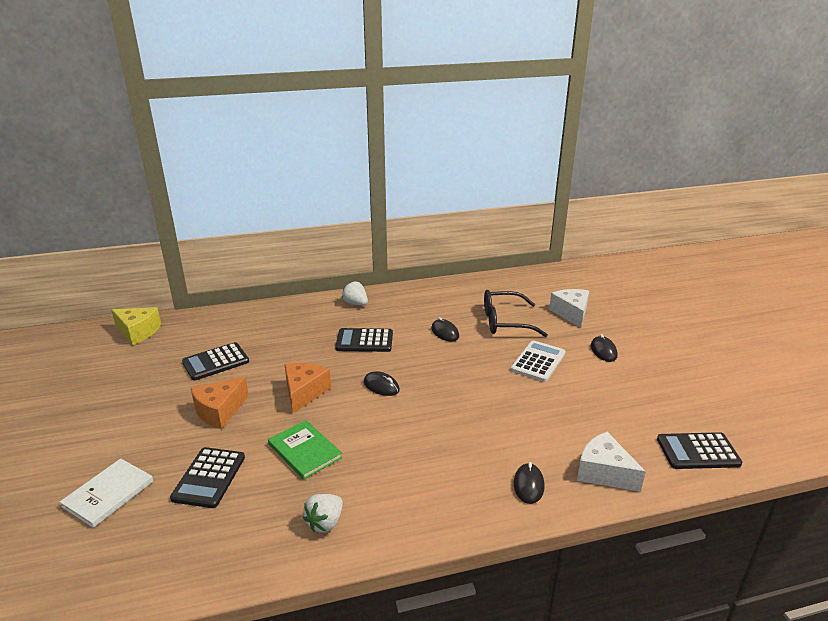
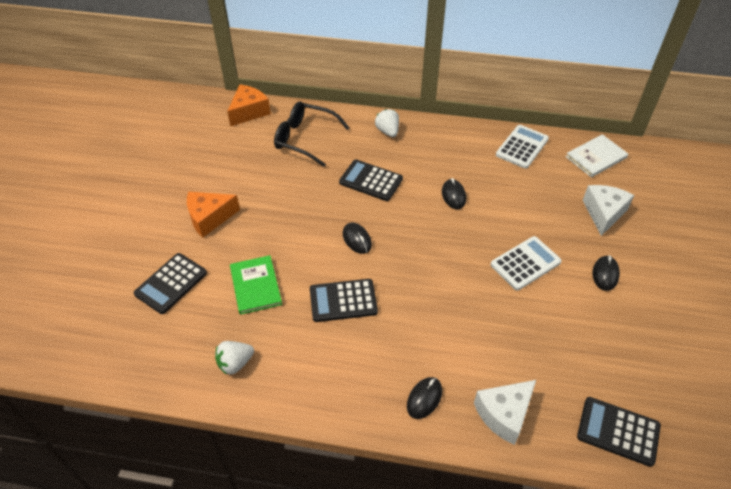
camera: 25 degrees right, 20 degrees up
white book [60,458,153,528] -> white book moved to [566,134,628,177]
yellow cheese [112,307,162,345] -> none
black calculator [182,342,249,381] -> black calculator moved to [310,279,378,322]
orange cheese [284,363,331,413] -> orange cheese moved to [227,84,271,126]
black glasses [484,290,548,337] -> black glasses moved to [274,101,349,167]
white cheese [577,432,646,492] -> white cheese turned 105 degrees counterclockwise [474,380,536,445]
none -> white calculator [496,125,549,169]

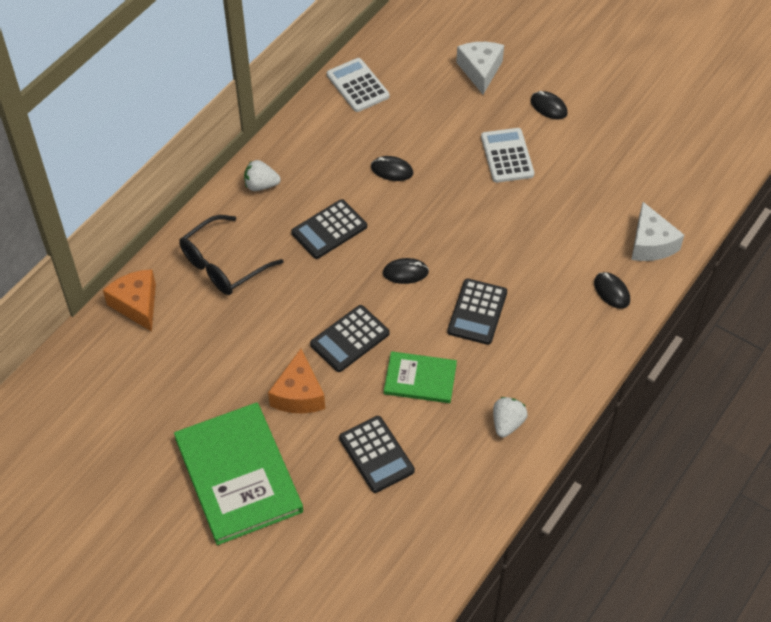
camera: 65 degrees left, 5 degrees up
white strawberry [215,341,254,375] -> white strawberry turned 150 degrees counterclockwise [493,397,528,438]
white book [566,134,628,177] -> none
black calculator [577,397,661,467] -> black calculator moved to [310,305,390,372]
white cheese [583,185,634,236] -> white cheese turned 45 degrees clockwise [456,42,504,94]
none -> green book [174,402,303,545]

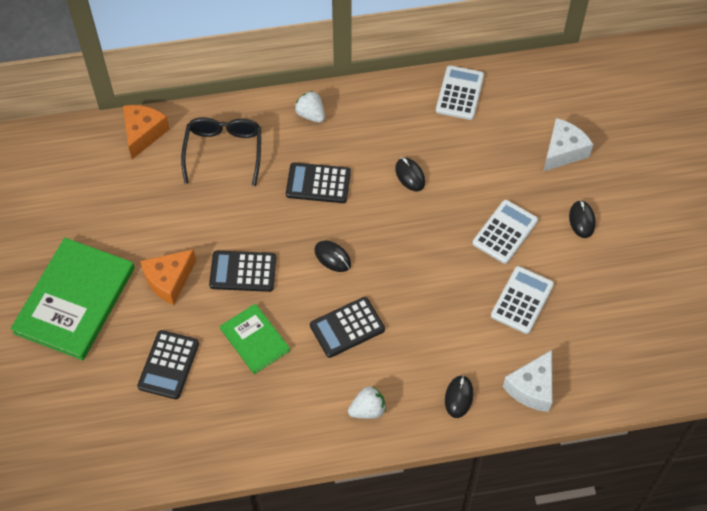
camera: 45 degrees right, 5 degrees up
black glasses [179,215,283,295] -> black glasses turned 90 degrees clockwise [181,117,261,186]
white strawberry [493,397,528,438] -> white strawberry moved to [348,386,386,419]
none -> white calculator [491,266,554,334]

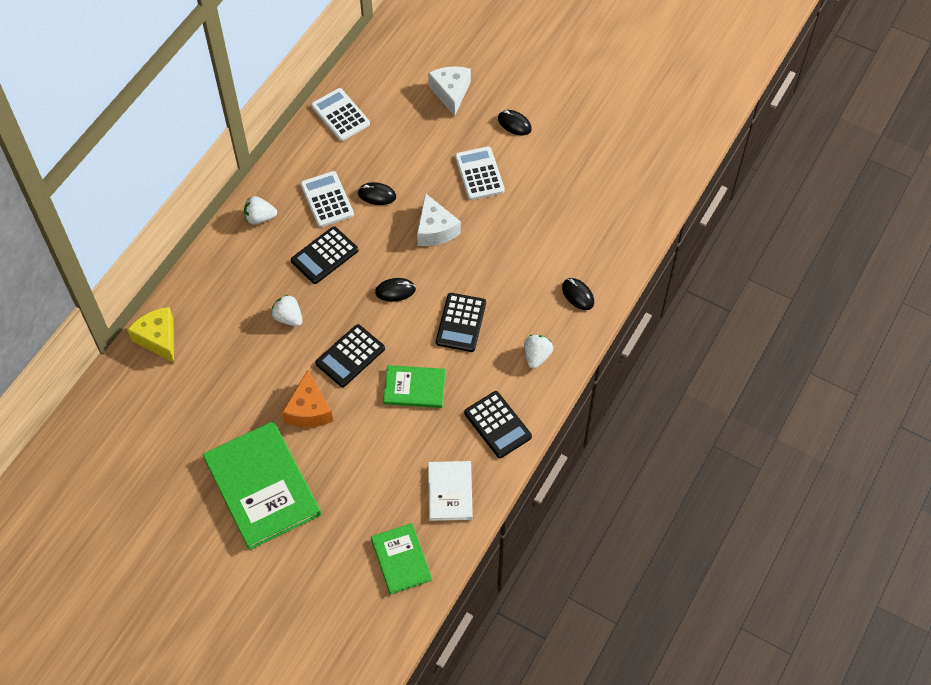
camera: 50 degrees left, 0 degrees up
orange cheese [123,105,170,159] -> yellow cheese [127,307,174,363]
black calculator [137,330,199,399] -> black calculator moved to [464,391,532,458]
black glasses [181,117,261,186] -> none
white calculator [491,266,554,334] -> white calculator moved to [301,171,354,227]
white cheese [503,350,552,412] -> white cheese moved to [417,193,461,246]
none -> white strawberry [271,294,303,327]
none -> green book [371,523,432,595]
none -> white book [428,461,473,521]

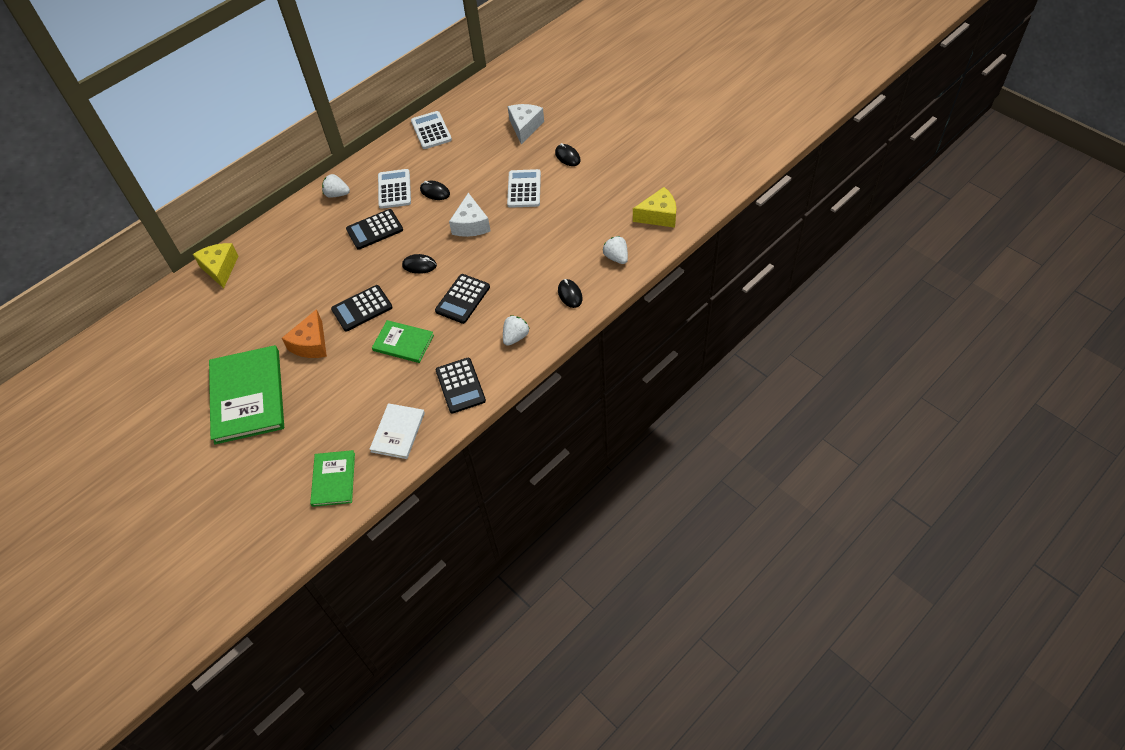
camera: 20 degrees right, 5 degrees down
white strawberry [271,294,303,327] -> white strawberry moved to [603,236,628,264]
none -> yellow cheese [633,187,676,228]

